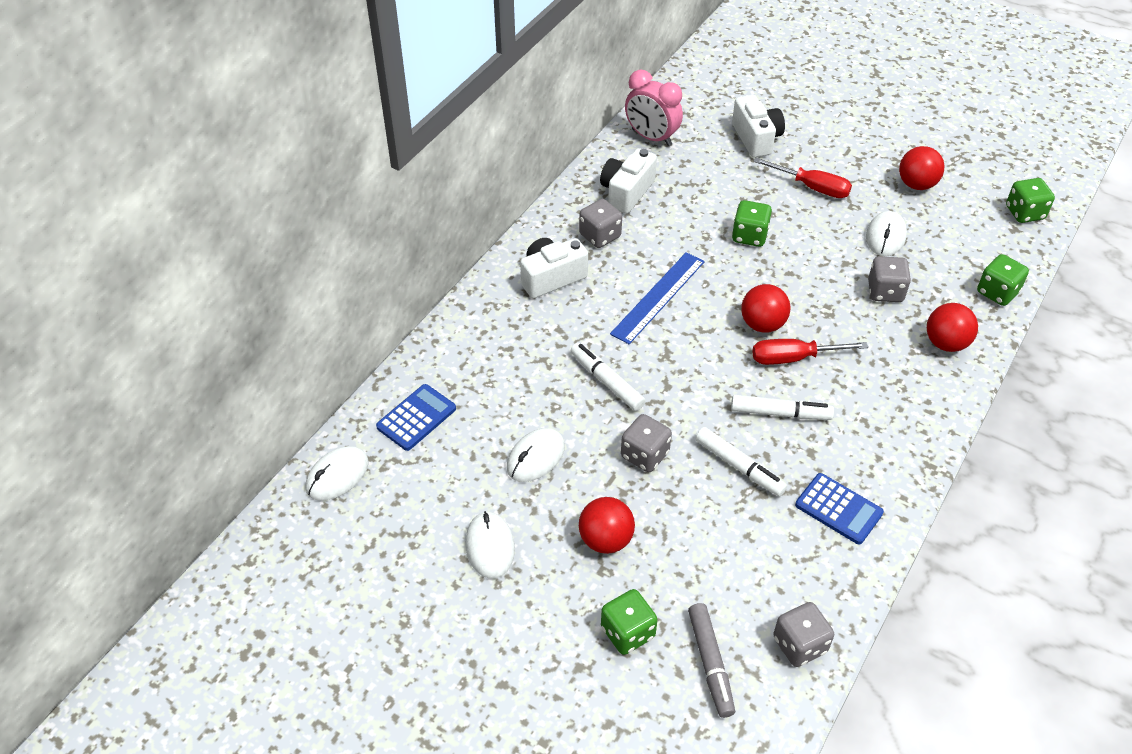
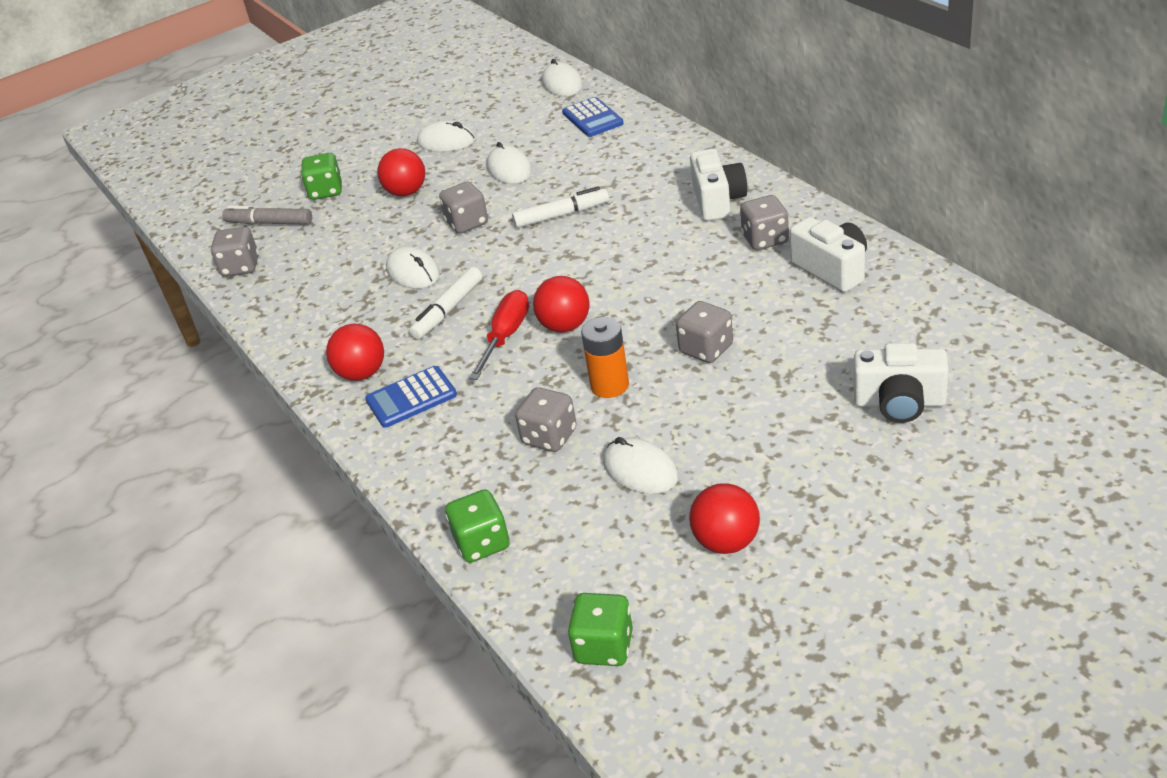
camera: 120 degrees right, 10 degrees down
blue ruler [610,252,705,344] -> none
pink clock [625,70,683,146] -> none
white marker [695,427,787,497] -> white mouse [386,246,440,288]
green dice [732,200,772,247] -> grey dice [676,301,733,363]
red screwdriver [753,158,852,198] -> none
blue calculator [795,473,884,544] -> blue calculator moved to [365,366,457,428]
red ball [927,303,978,352] -> red ball moved to [326,324,384,381]
none -> orange battery [581,317,629,398]

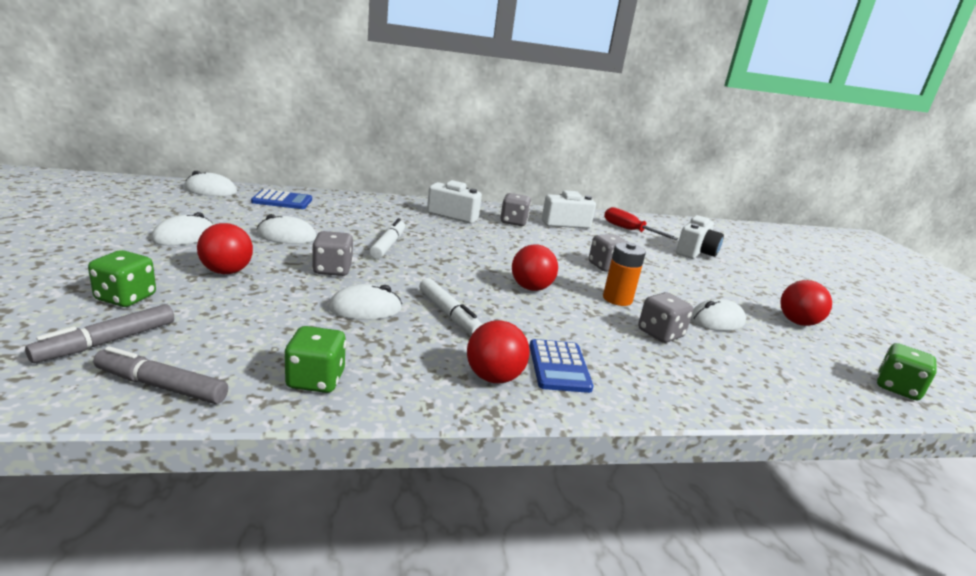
camera: 75 degrees left, 15 degrees down
grey dice [211,227,259,277] -> grey marker [93,346,228,404]
green dice [445,489,510,563] -> green dice moved to [284,326,346,393]
red screwdriver [469,290,529,380] -> red screwdriver moved to [604,207,678,240]

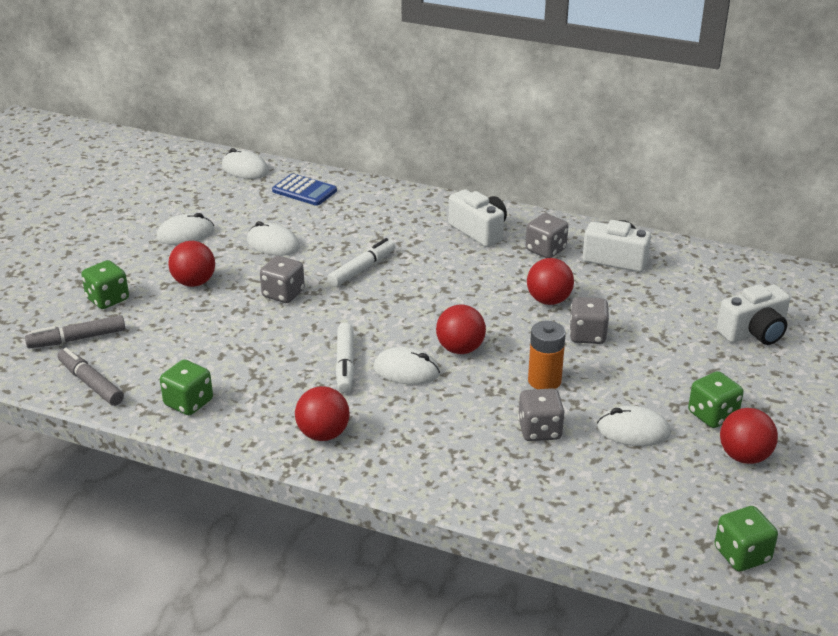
camera: 35 degrees right, 10 degrees up
white mouse [328,284,402,320] -> white mouse moved to [373,347,440,385]
blue calculator [530,339,593,393] -> none
red screwdriver [604,207,678,240] -> none
none -> red ball [527,258,574,305]
none -> green dice [688,371,744,428]

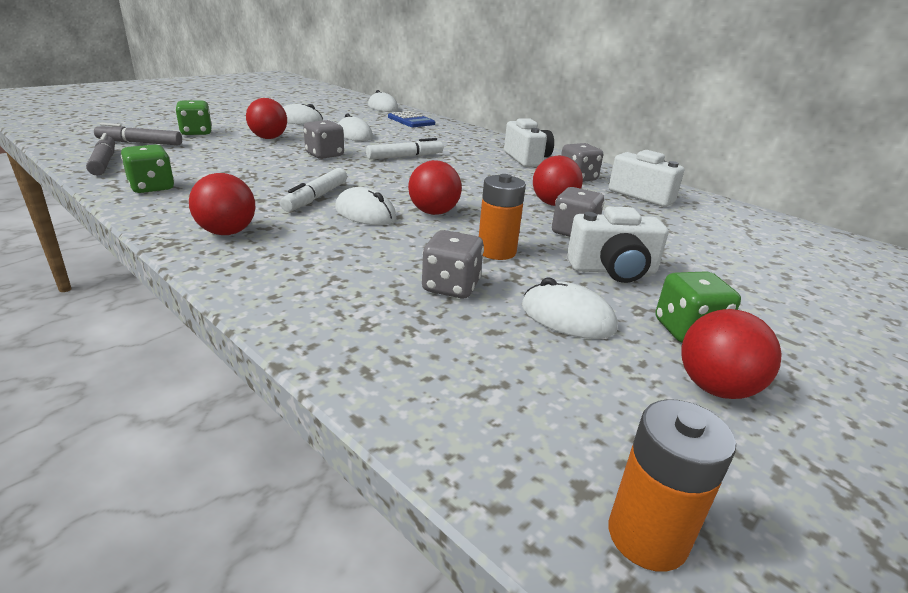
camera: 20 degrees right, 5 degrees down
green dice [714,506,778,571] -> orange battery [609,399,736,572]
white camera [717,284,790,345] -> white camera moved to [567,206,669,283]

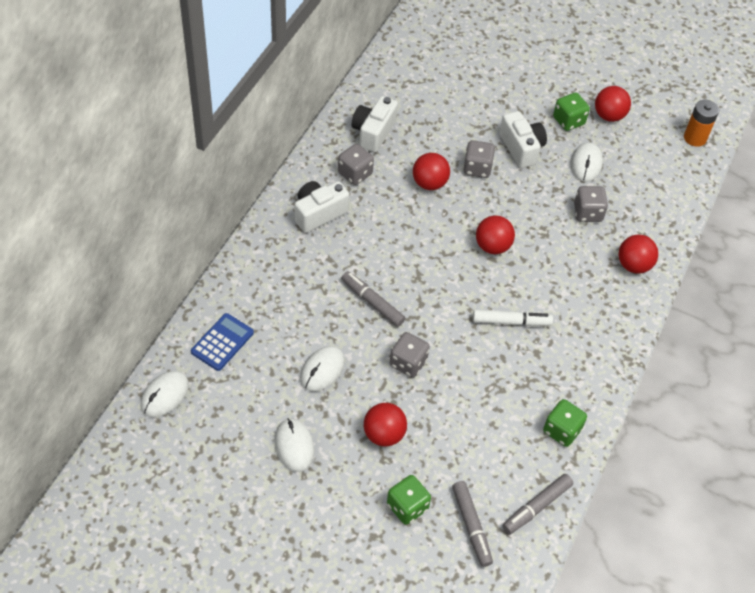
camera: 110 degrees left, 25 degrees up
red ball [189,173,255,235] -> red ball moved to [619,235,658,274]
white mouse [335,187,396,225] -> none
white marker [366,138,443,159] -> grey marker [342,271,405,327]
orange battery [479,174,526,260] -> none

